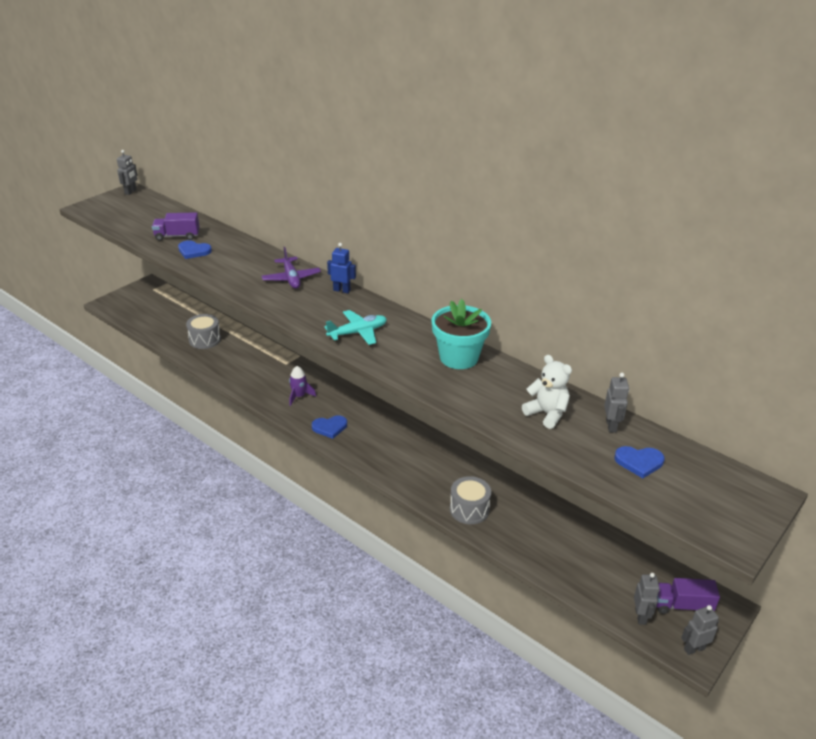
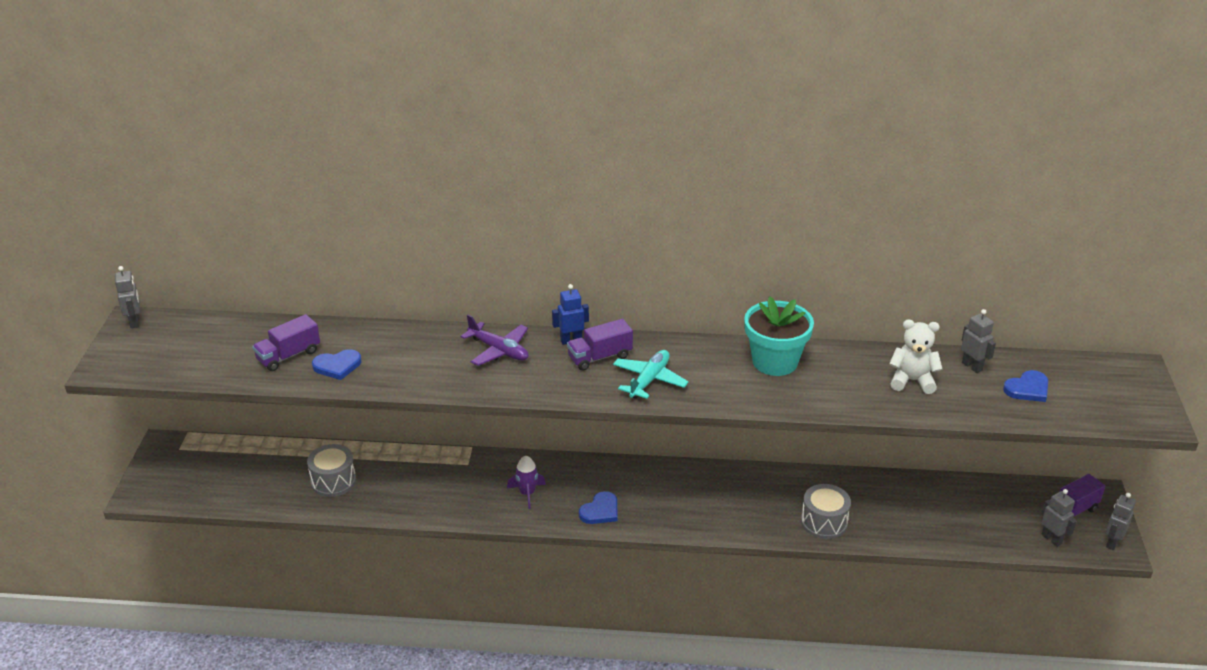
camera: 35 degrees left, 0 degrees up
none -> purple truck [567,319,633,371]

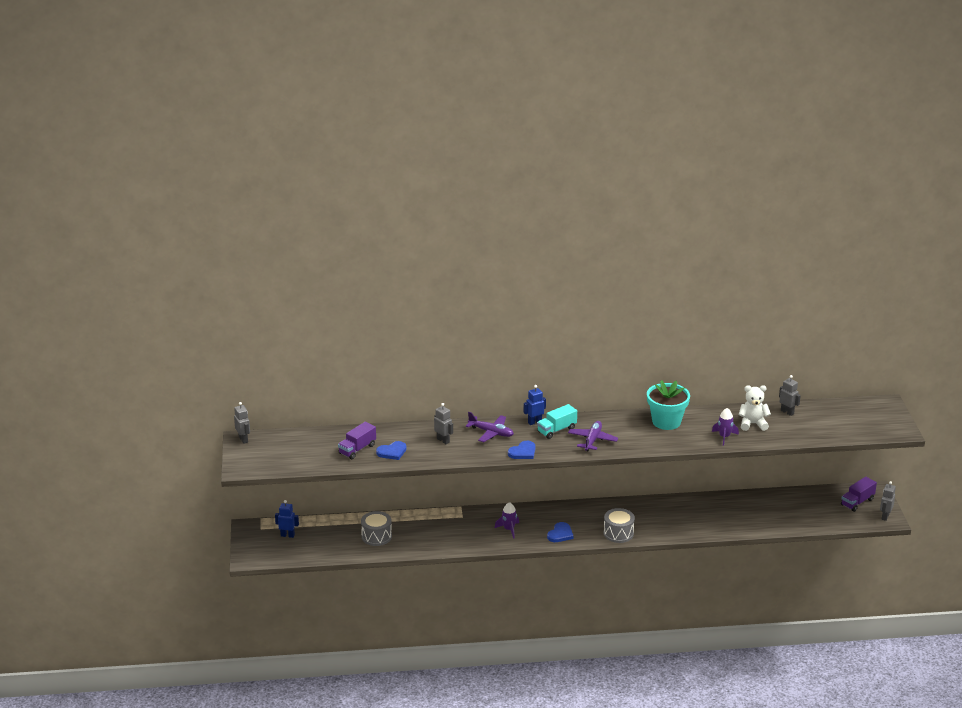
camera: 10 degrees left, 5 degrees down
purple truck [567,319,633,371] -> turquoise truck [537,404,577,439]
turquoise plane [613,350,689,399] -> purple plane [568,421,618,451]
grey drum [801,484,851,539] -> grey drum moved to [604,508,635,543]
blue heart [1003,370,1048,402] -> blue heart moved to [508,441,536,459]
grey robot [1041,489,1077,547] -> grey robot moved to [434,403,453,444]
none -> blue robot [275,500,299,538]
none -> purple rocket [712,408,739,446]

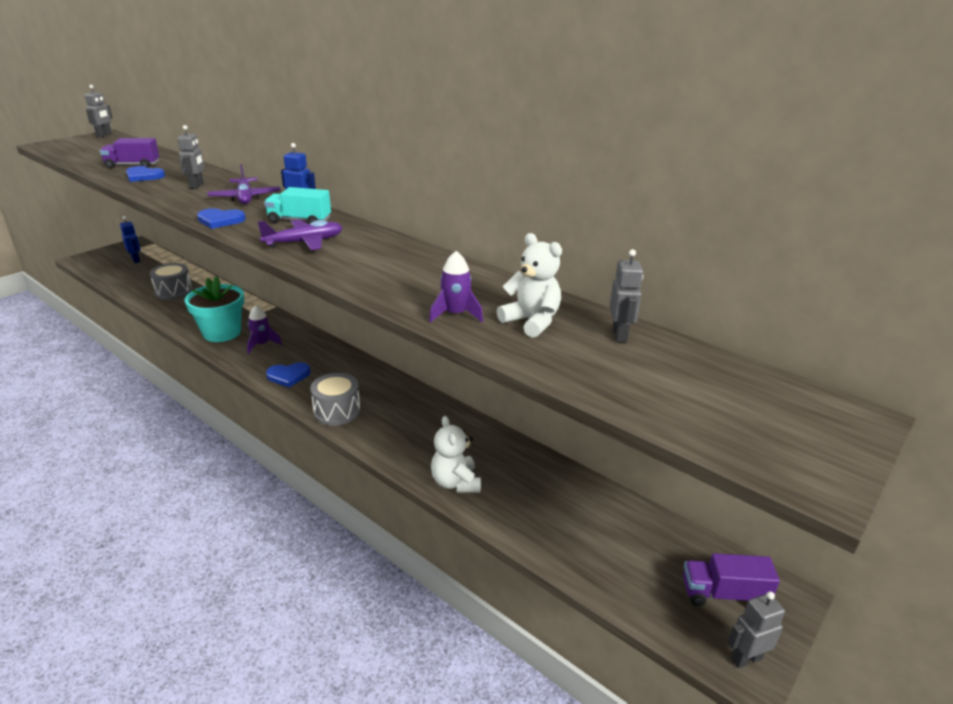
camera: 45 degrees right, 0 degrees up
turquoise flower pot [647,380,690,430] -> turquoise flower pot moved to [185,276,244,342]
none -> white teddy bear [431,416,481,493]

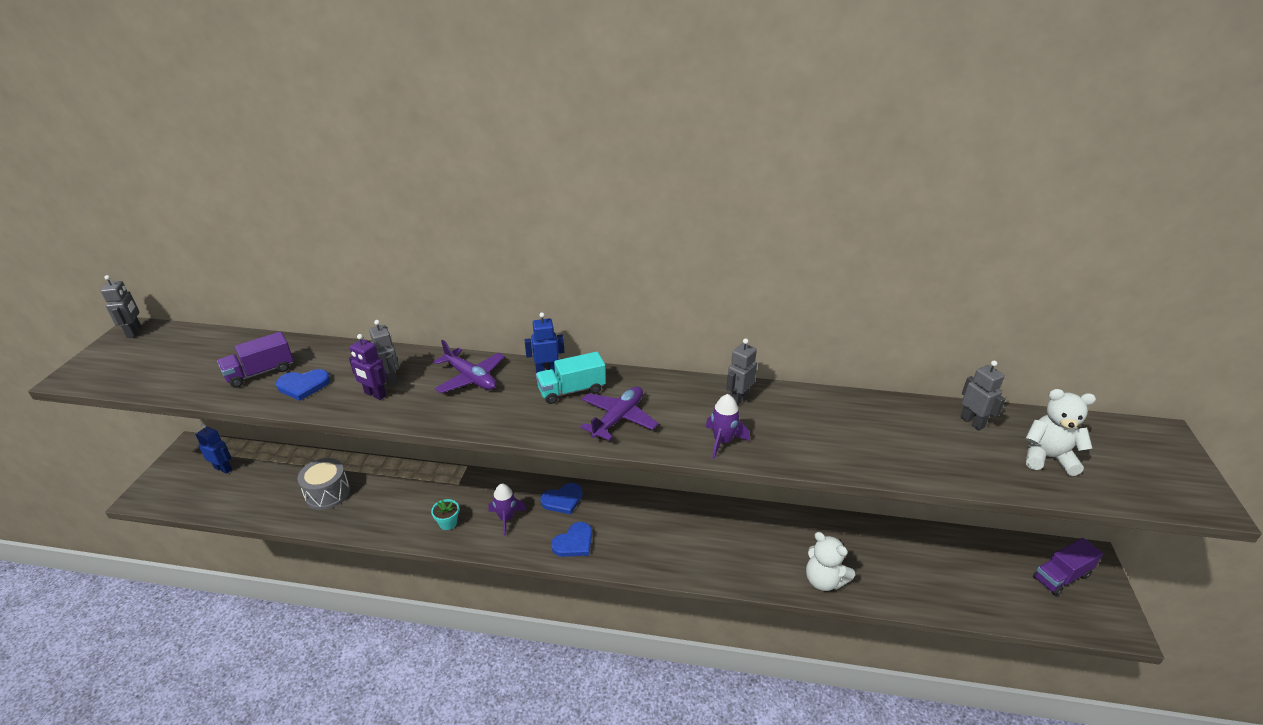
camera: 30 degrees left, 5 degrees up
turquoise flower pot [185,276,244,342] -> turquoise flower pot [431,499,459,530], size x0.43
blue heart [197,208,246,229] -> blue heart moved to [540,483,583,514]
grey drum [310,373,360,426] -> none
purple rocket [429,251,483,323] -> purple rocket moved to [706,394,750,459]
white teddy bear [497,233,562,338] -> white teddy bear moved to [1025,389,1096,476]
grey robot [727,591,785,668] -> grey robot moved to [726,339,757,406]
none -> purple robot [349,334,387,400]

